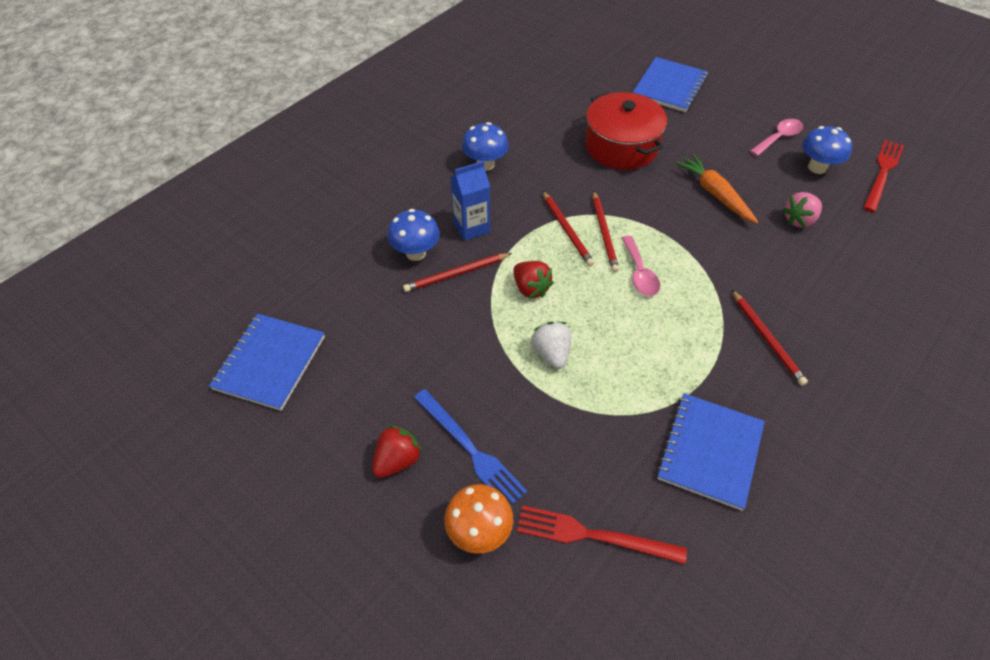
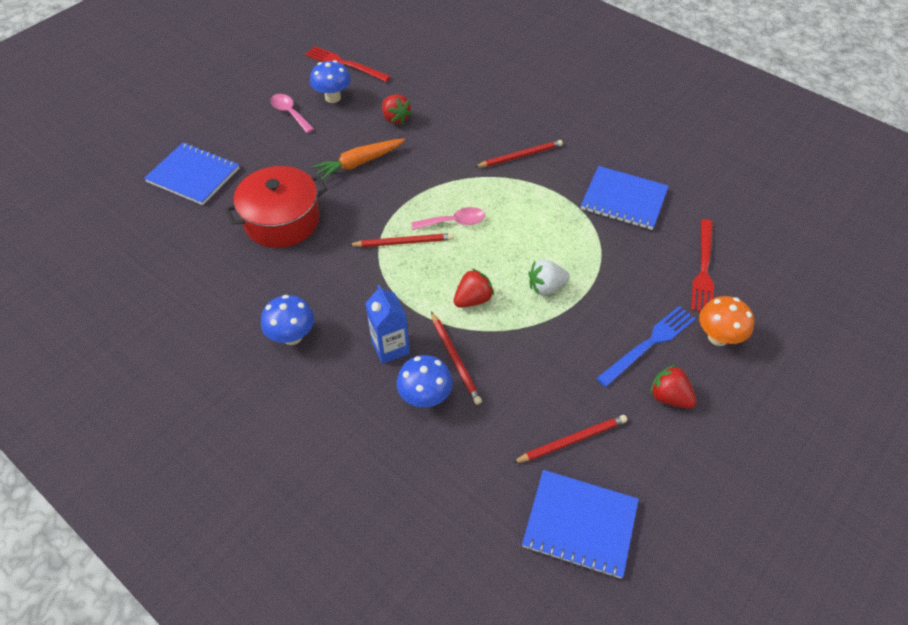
camera: 90 degrees left, 0 degrees up
red pencil [542,190,594,266] -> red pencil moved to [513,415,627,463]
pink strawberry [782,192,822,228] -> red strawberry [382,94,412,124]

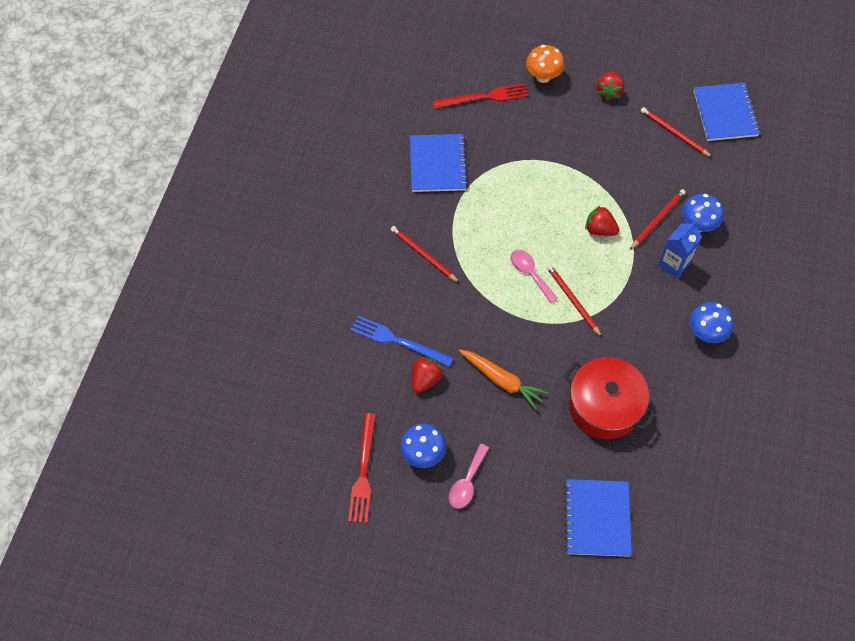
camera: 115 degrees left, 10 degrees up
white strawberry [528,260,570,295] -> none
blue fork [596,306,696,387] -> blue fork moved to [350,316,453,367]

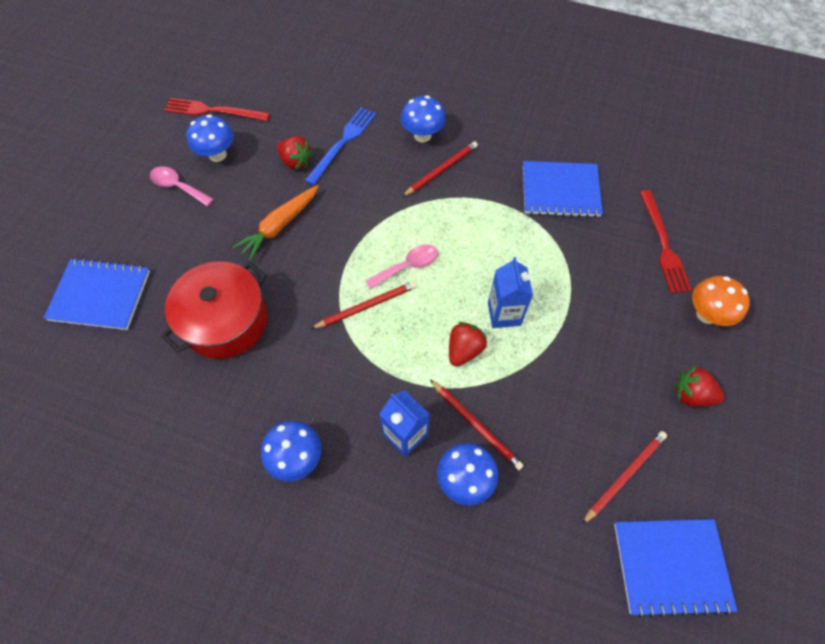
camera: 95 degrees right, 0 degrees up
none -> blue mushroom [401,96,446,142]
none -> blue carton [488,257,533,328]

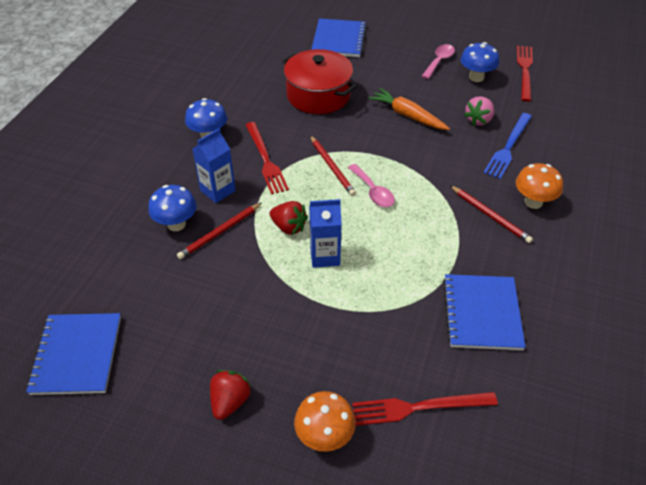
camera: 90 degrees right, 15 degrees down
red strawberry [277,136,313,170] -> pink strawberry [464,96,494,126]
blue fork [305,107,376,185] -> blue fork turned 90 degrees clockwise [484,113,532,179]
blue mushroom [401,96,446,142] -> orange mushroom [516,163,563,209]
red pencil [582,431,667,524] -> none
none -> red fork [246,122,289,194]

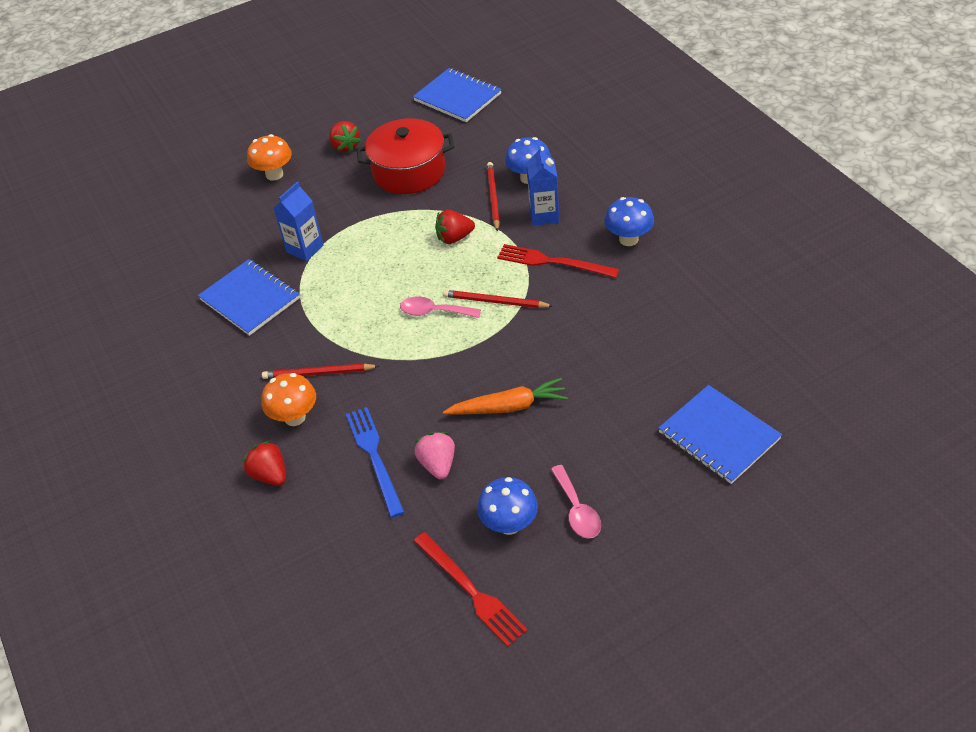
camera: 135 degrees right, 0 degrees up
red pot [282,49,357,114] -> red pot moved to [357,118,454,194]
blue carton [309,199,342,268] -> blue carton moved to [274,181,324,261]
red fork [352,392,498,426] -> none
none -> red strawberry [243,440,286,486]

